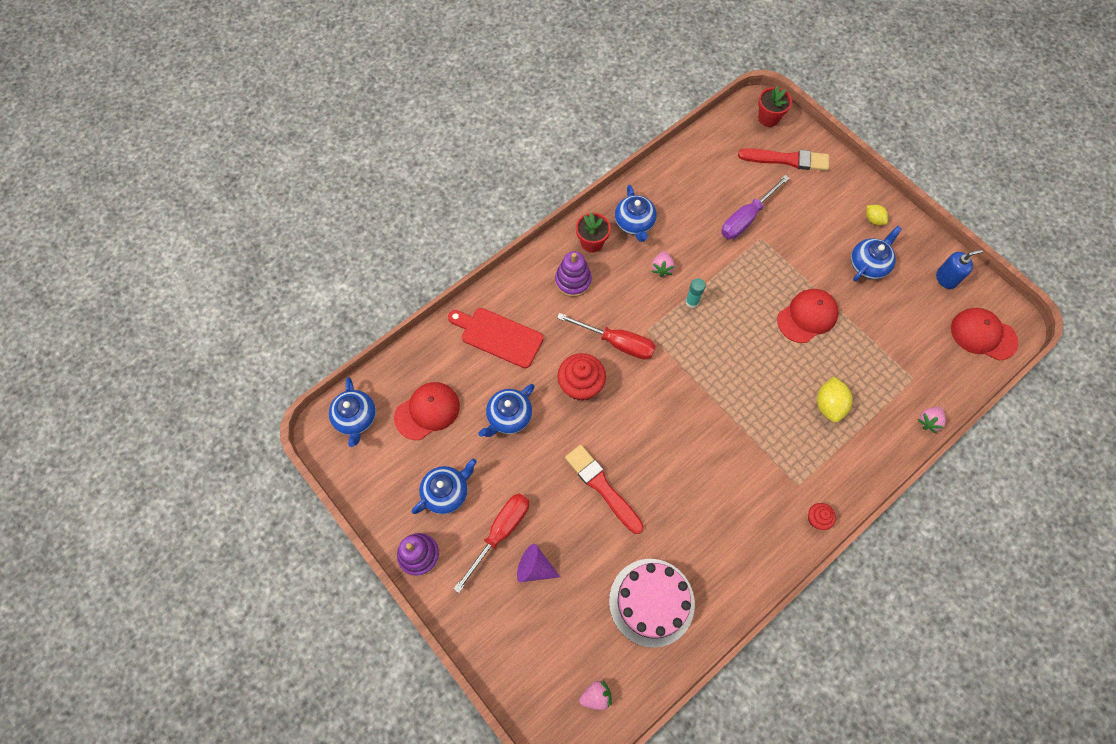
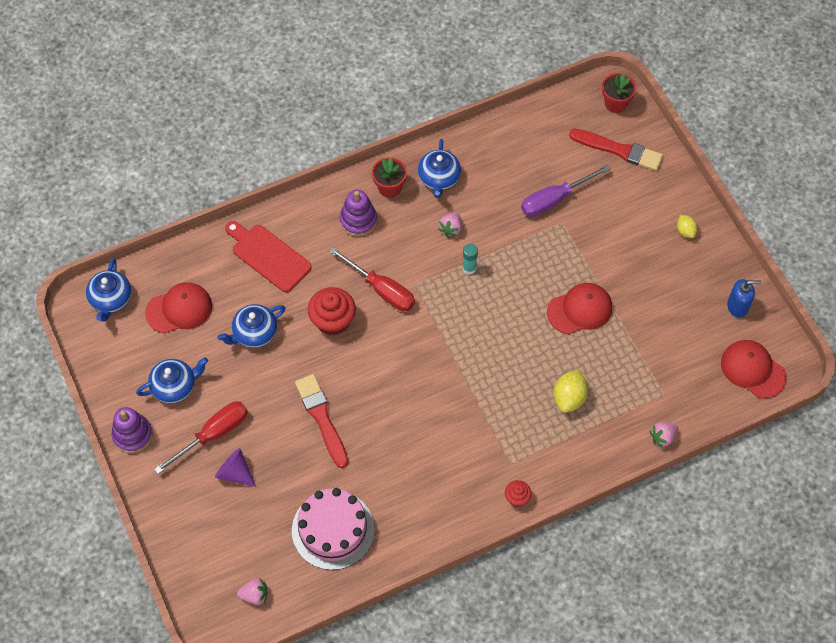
camera: 15 degrees right, 5 degrees down
blue teapot [851,226,902,281] -> none

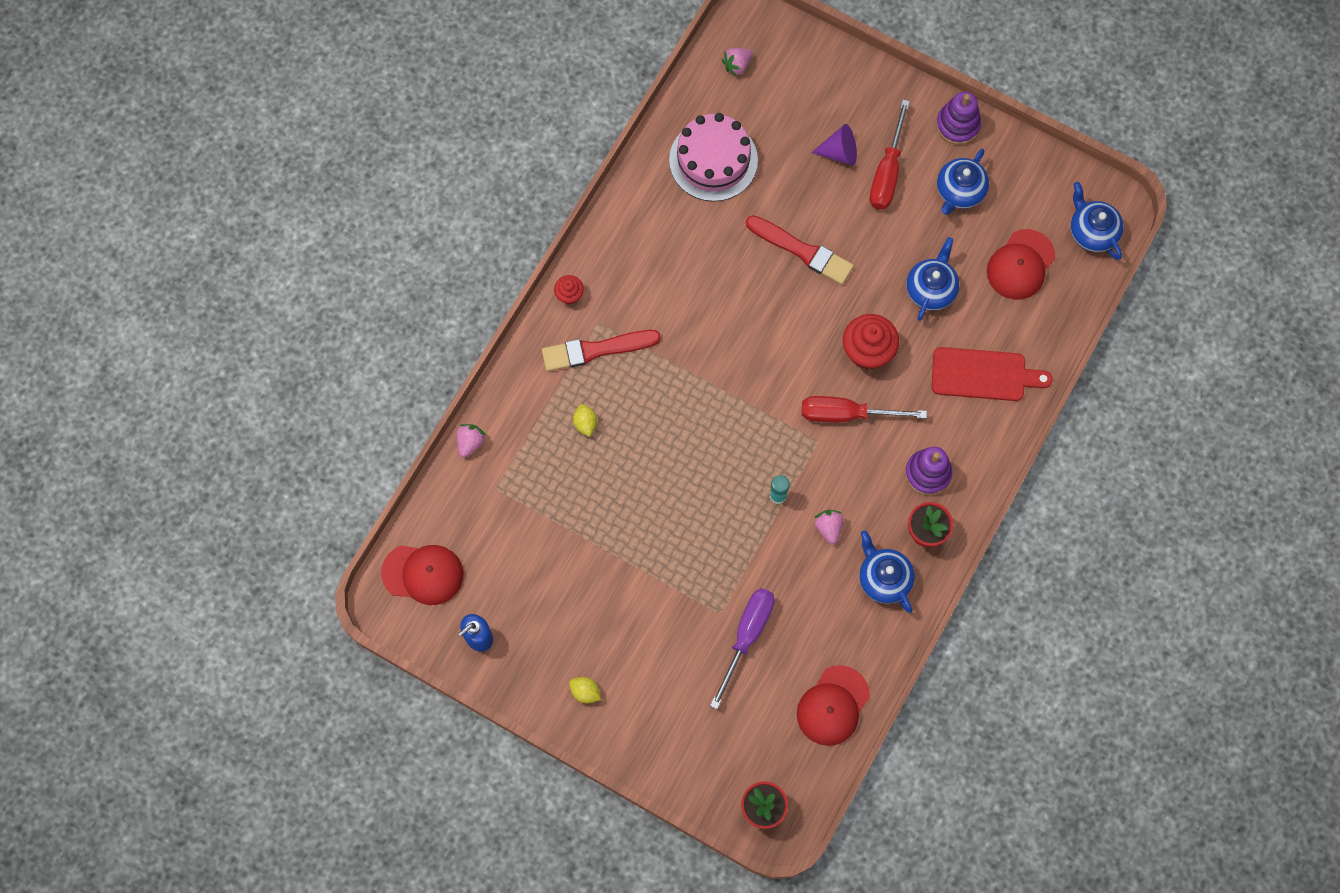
camera: 145 degrees right, 10 degrees up
red cap [547,283,612,334] -> red cap moved to [797,665,870,746]
yellow lemon [553,369,588,413] -> yellow lemon [573,404,597,437], size x0.61
red brush [569,129,663,171] -> red brush moved to [542,330,661,371]

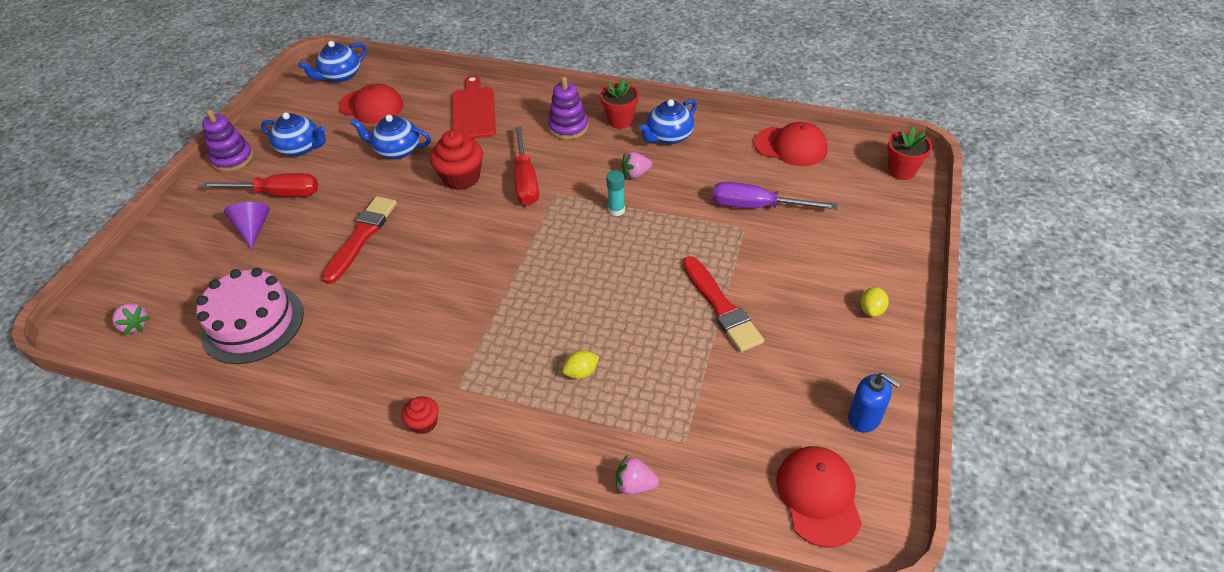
camera: 100 degrees left, 25 degrees down
red brush [542,330,661,371] -> red brush moved to [682,256,764,352]

